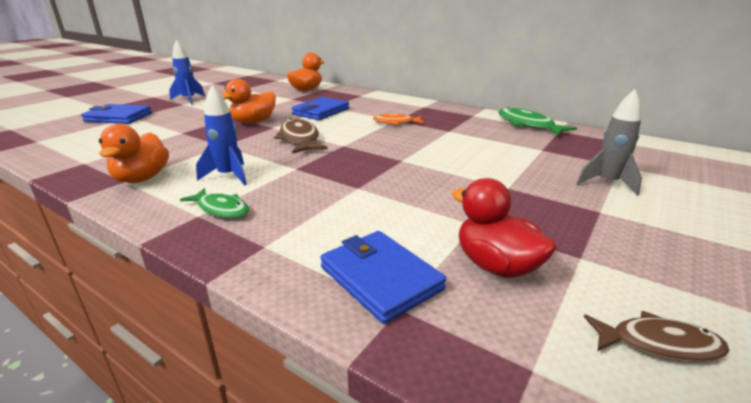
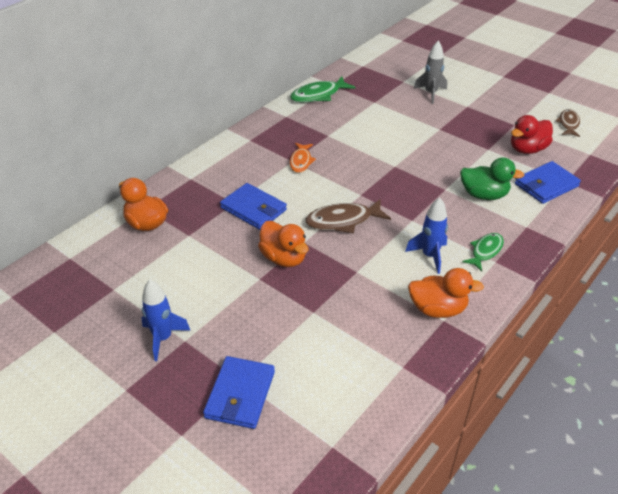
camera: 85 degrees left, 15 degrees up
none -> green duck [460,157,524,200]

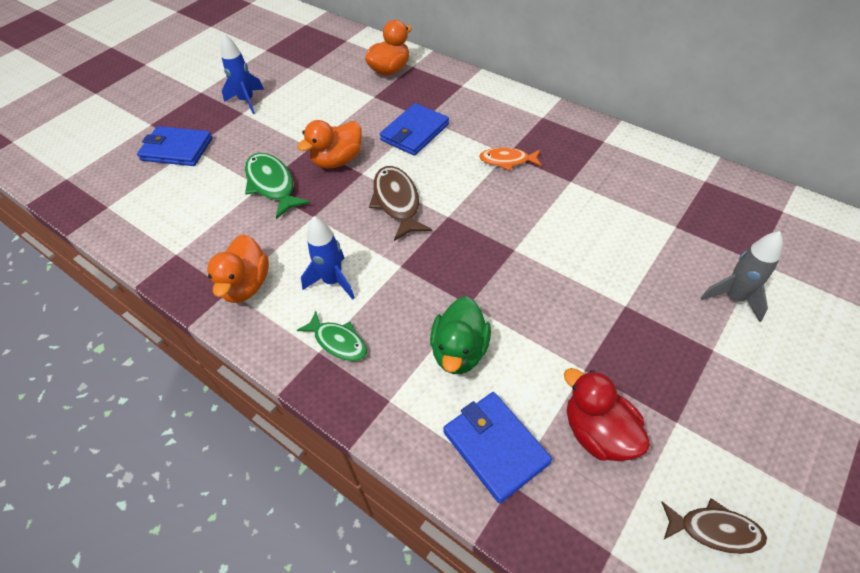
camera: 90 degrees right, 10 degrees up
green fish [290,76,355,102] -> green fish moved to [245,153,310,219]

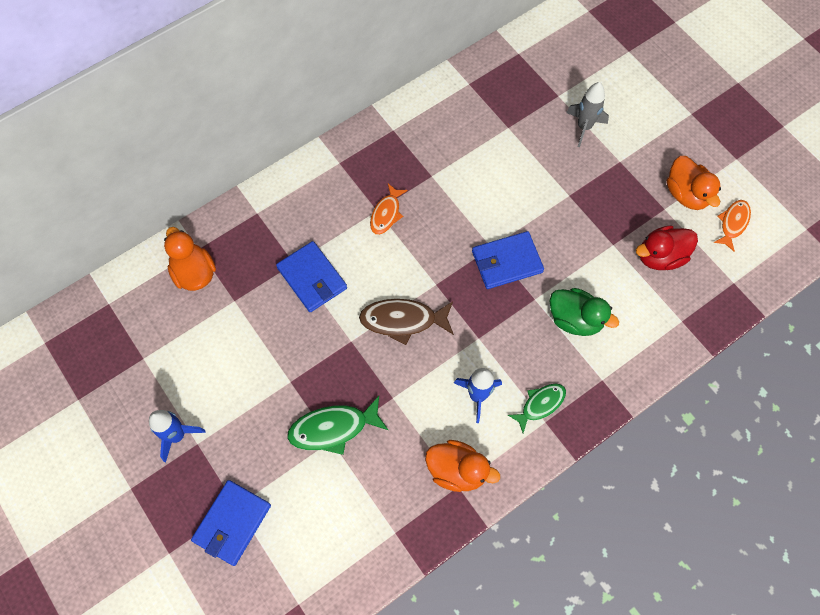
camera: 75 degrees left, 15 degrees up
orange duck [297,120,362,169] -> orange duck moved to [667,156,721,210]
blue wallet [443,392,552,503] -> blue wallet moved to [472,231,544,289]
brown fish [662,498,767,554] -> orange fish [713,200,751,252]

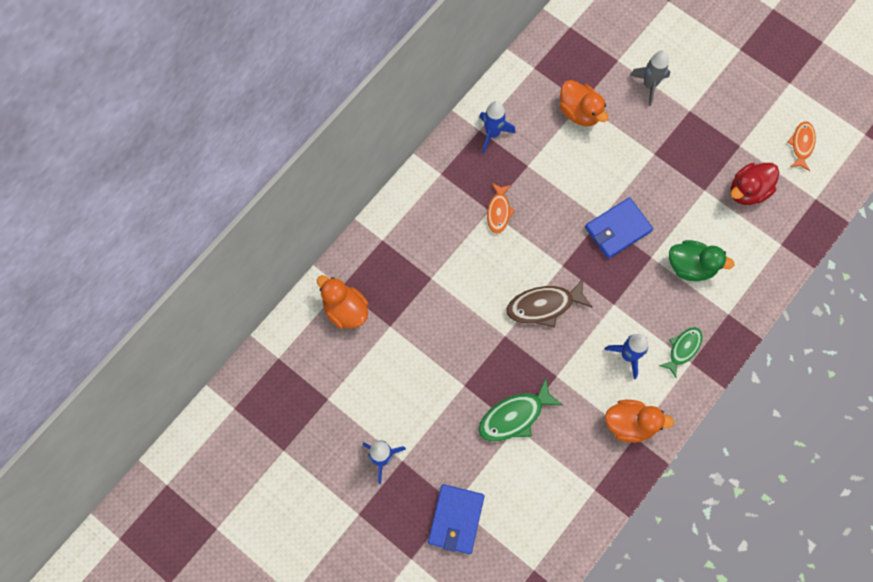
camera: 15 degrees left, 5 degrees up
blue wallet [276,241,347,312] -> none
orange duck [667,156,721,210] -> orange duck moved to [559,80,608,126]
none -> blue rocket [479,101,516,153]

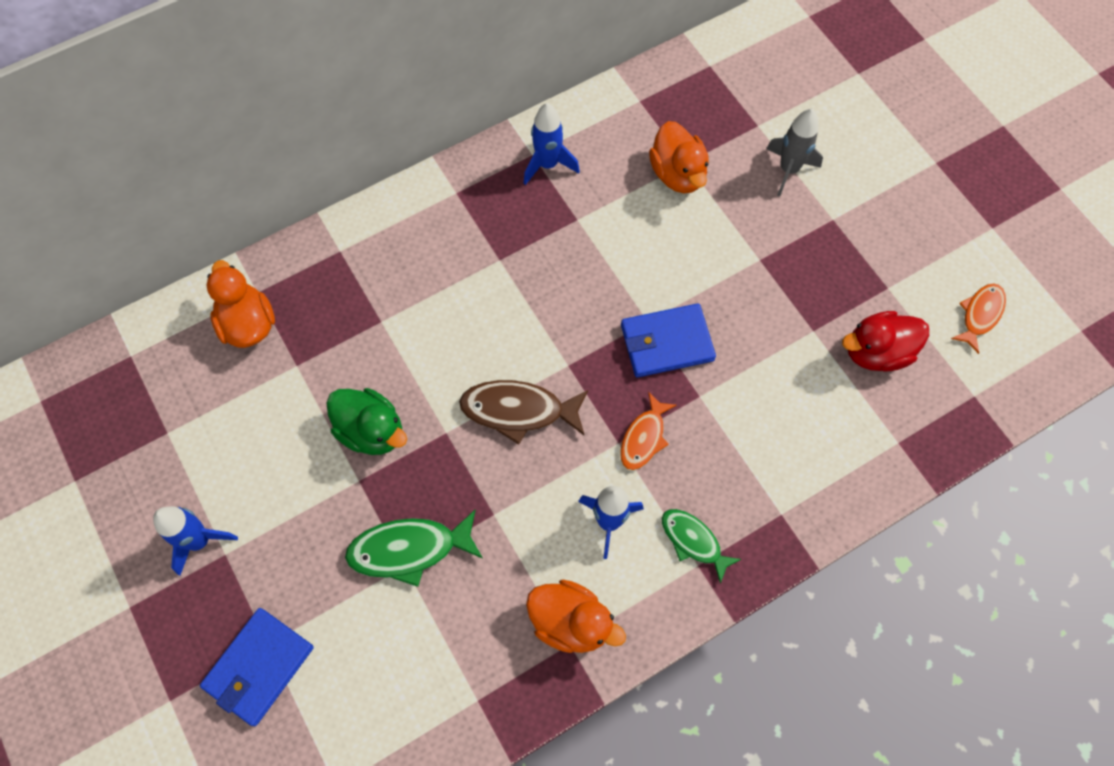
camera: 20 degrees right, 5 degrees down
orange fish [487,183,515,234] -> orange fish moved to [620,392,677,470]
green fish [659,327,703,378] -> green fish turned 105 degrees counterclockwise [662,509,741,584]
green duck [669,240,735,281] -> green duck moved to [326,388,407,455]

